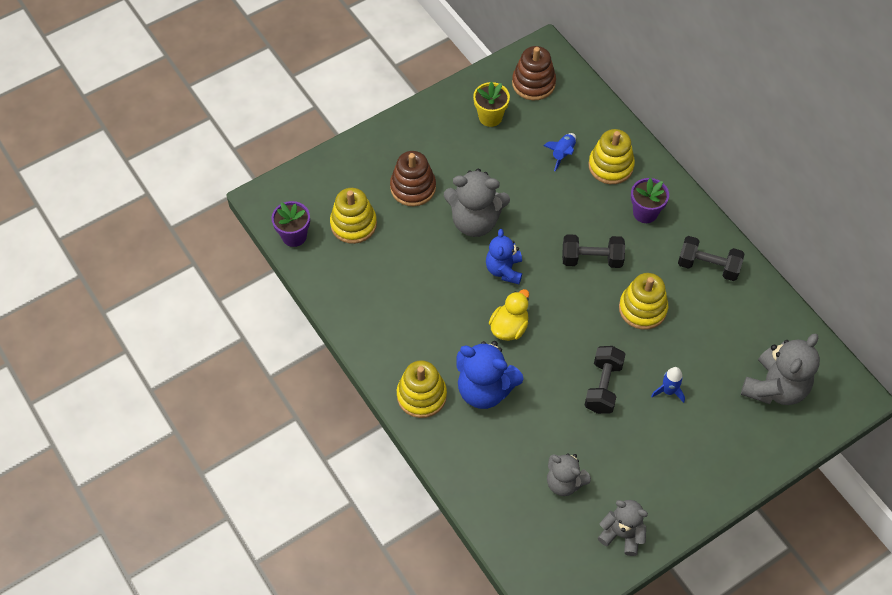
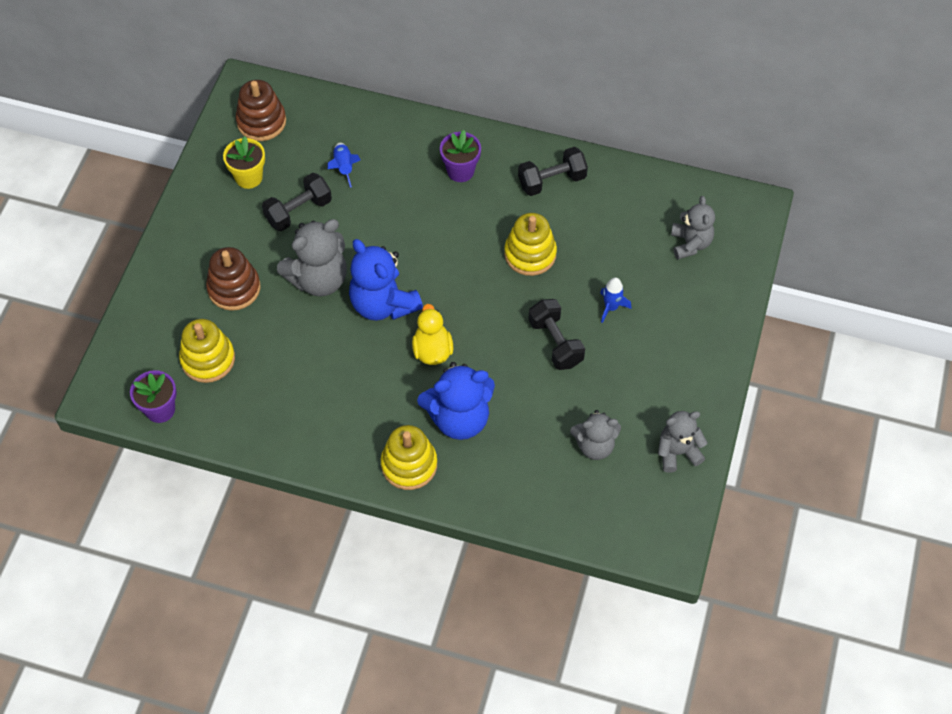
camera: 40 degrees left, 0 degrees up
blue teddy bear [486,229,522,284] -> blue teddy bear [349,239,423,321], size x1.56
black dumbbell [562,234,625,268] -> black dumbbell moved to [262,173,332,231]
yellow stacking toy [588,129,635,184] -> none
grey teddy bear [741,333,820,405] -> grey teddy bear [671,196,715,259], size x0.64

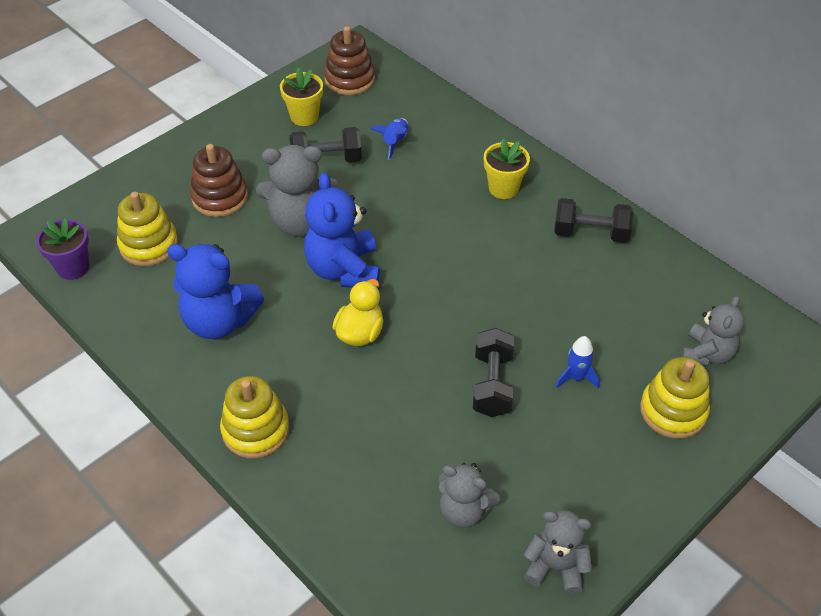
camera: 30 degrees right, 10 degrees down
blue teddy bear [417,362,495,440] -> blue teddy bear moved to [167,244,264,339]
purple flower pot [440,130,481,182] -> yellow flower pot [484,138,530,199]
yellow stacking toy [504,213,557,276] -> yellow stacking toy moved to [640,357,710,439]

